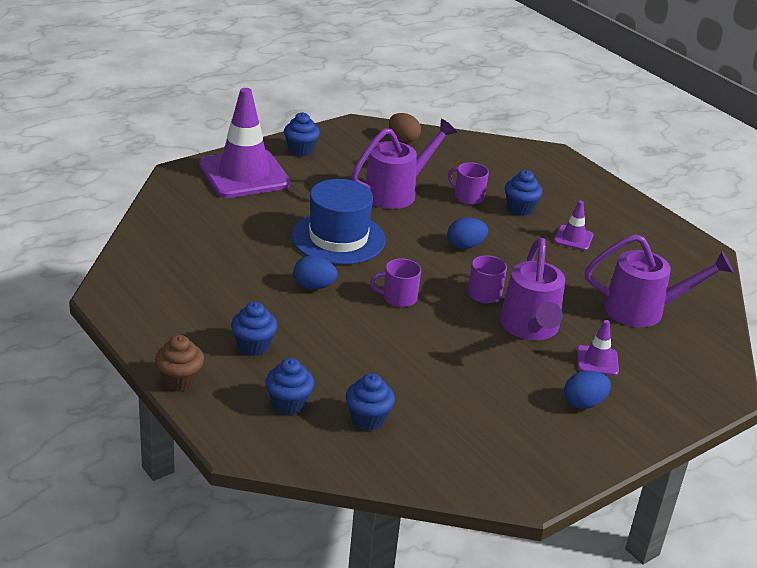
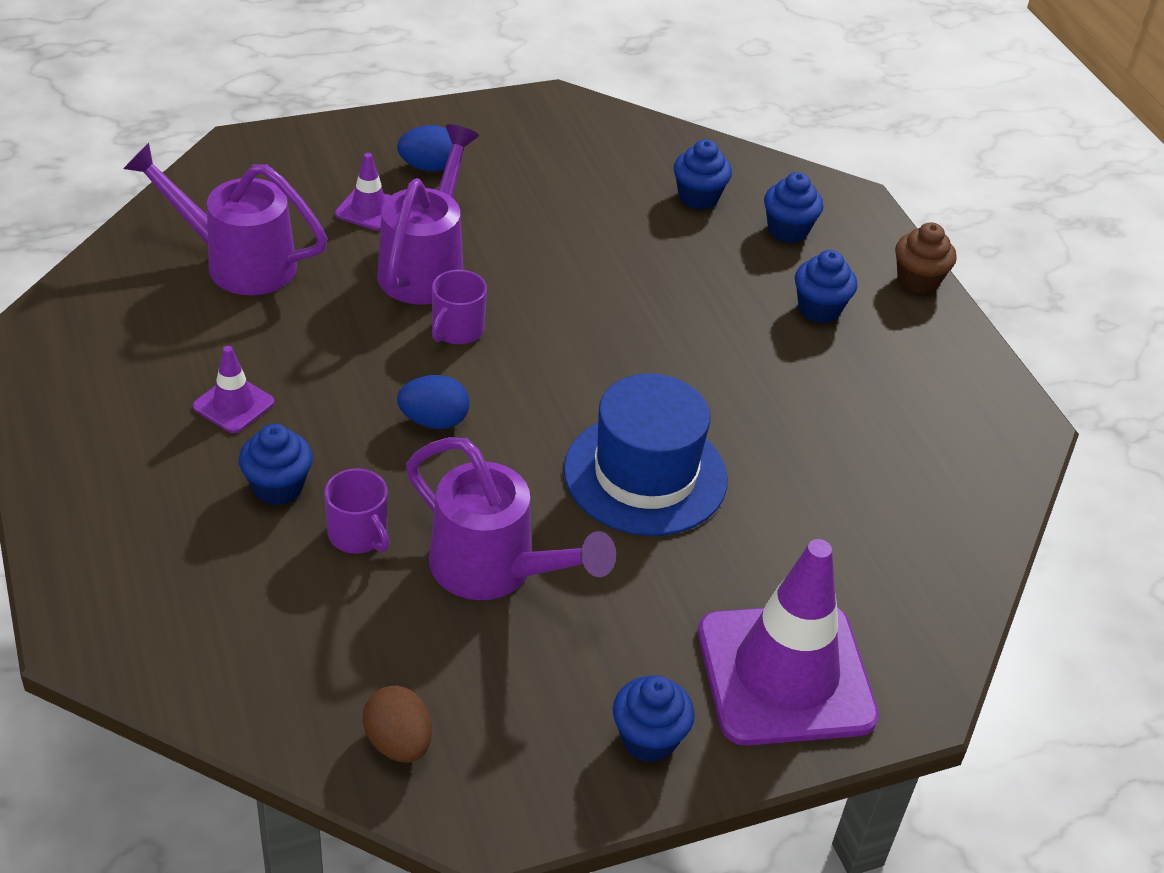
camera: 165 degrees left, 10 degrees up
blue egg [293,256,338,289] -> none
purple watering can [351,119,457,209] -> purple watering can turned 120 degrees counterclockwise [406,437,616,600]
purple mug [371,258,421,307] -> none

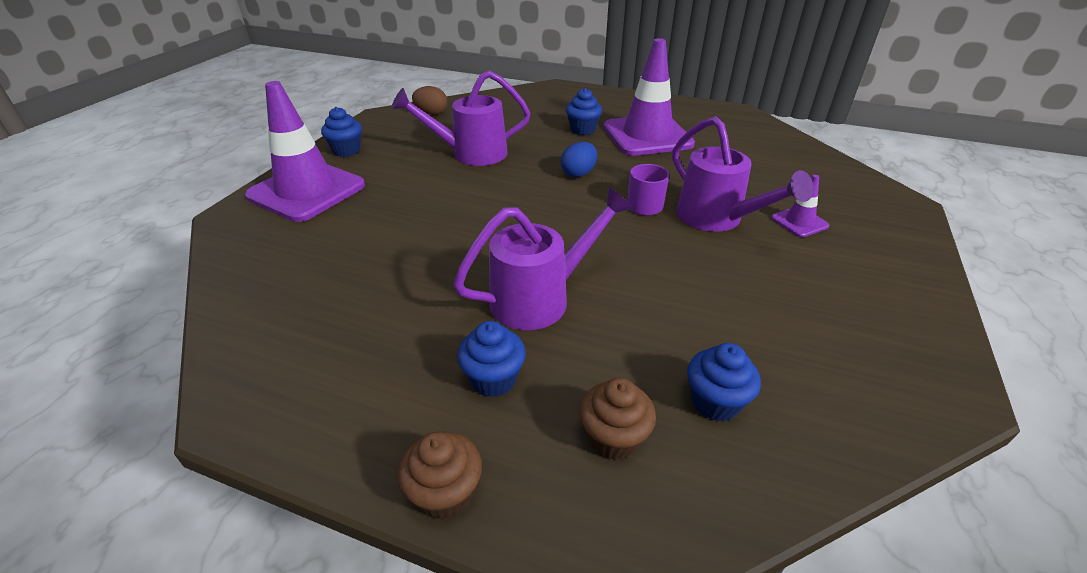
camera: 135 degrees right, 5 degrees down
purple watering can [123,143,328,295] -> purple watering can moved to [453,187,633,330]
purple traffic cone [193,346,275,433] -> purple traffic cone [603,38,695,156], size x2.26
purple mug [324,468,389,554] -> none
blue egg [397,125,452,172] -> none
blue hat [564,374,728,536] -> none
blue cupcake [764,172,823,243] -> brown cupcake [580,378,656,461]

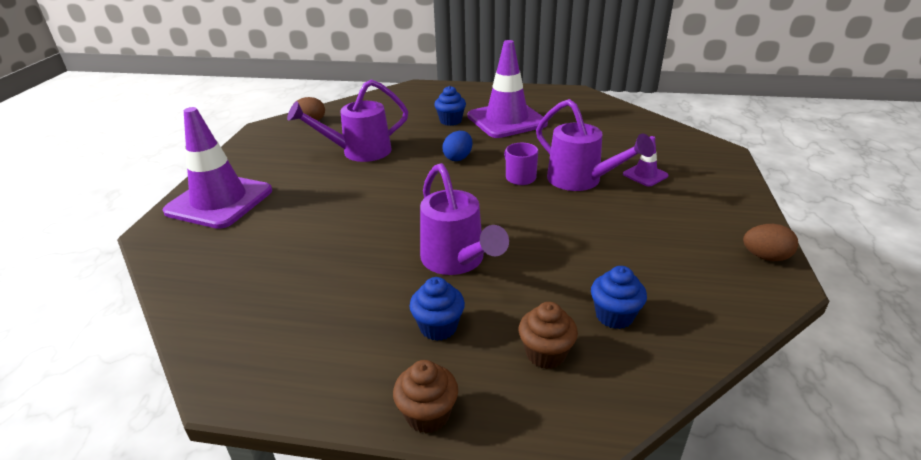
camera: 10 degrees left, 5 degrees down
blue cupcake [321,107,362,157] -> none
purple watering can [453,187,633,330] -> purple watering can turned 105 degrees clockwise [420,163,509,275]
none -> brown egg [743,224,798,261]

